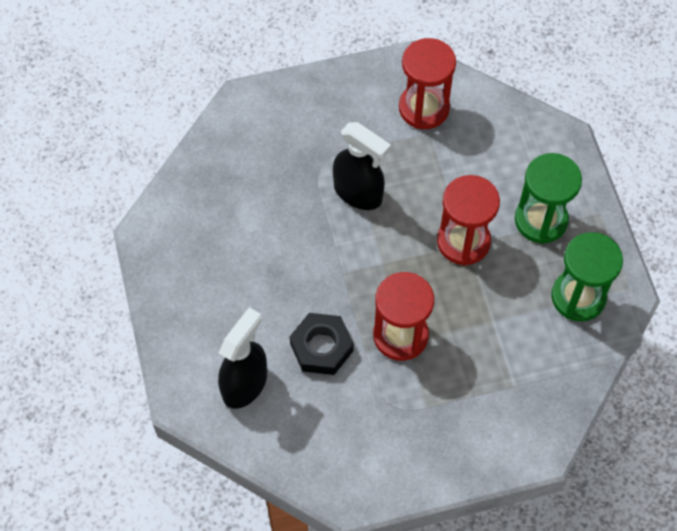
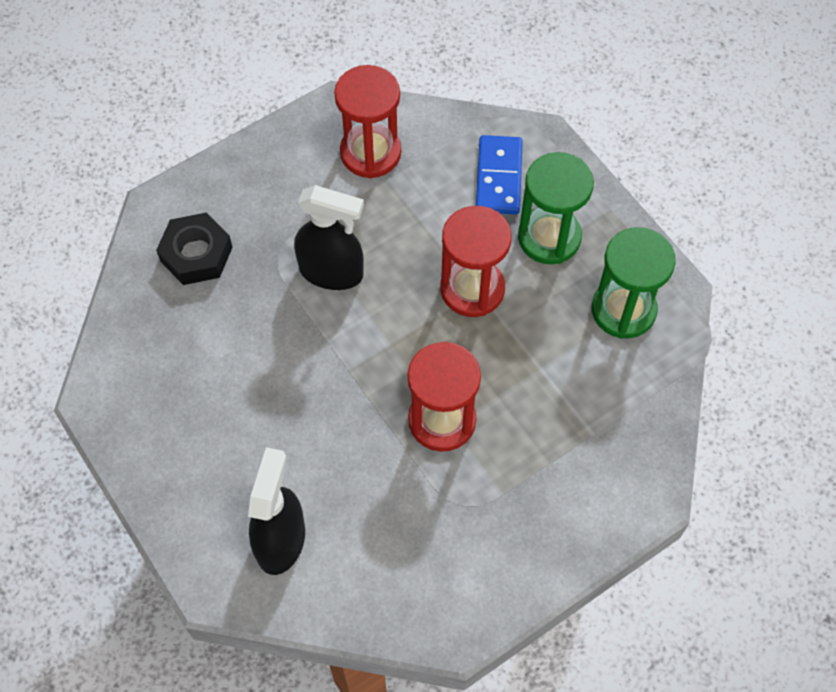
camera: 20 degrees left, 0 degrees up
black nut [290,313,354,375] -> black nut moved to [156,213,233,285]
none -> blue domino [476,135,523,215]

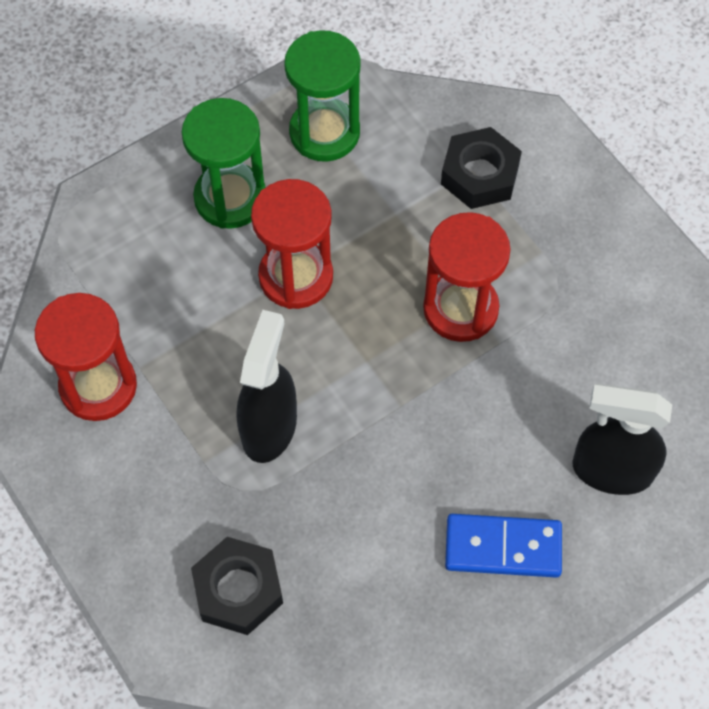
camera: 90 degrees left, 0 degrees up
blue domino [476,135,523,215] -> blue domino moved to [445,514,562,578]
none -> black nut [441,127,522,209]

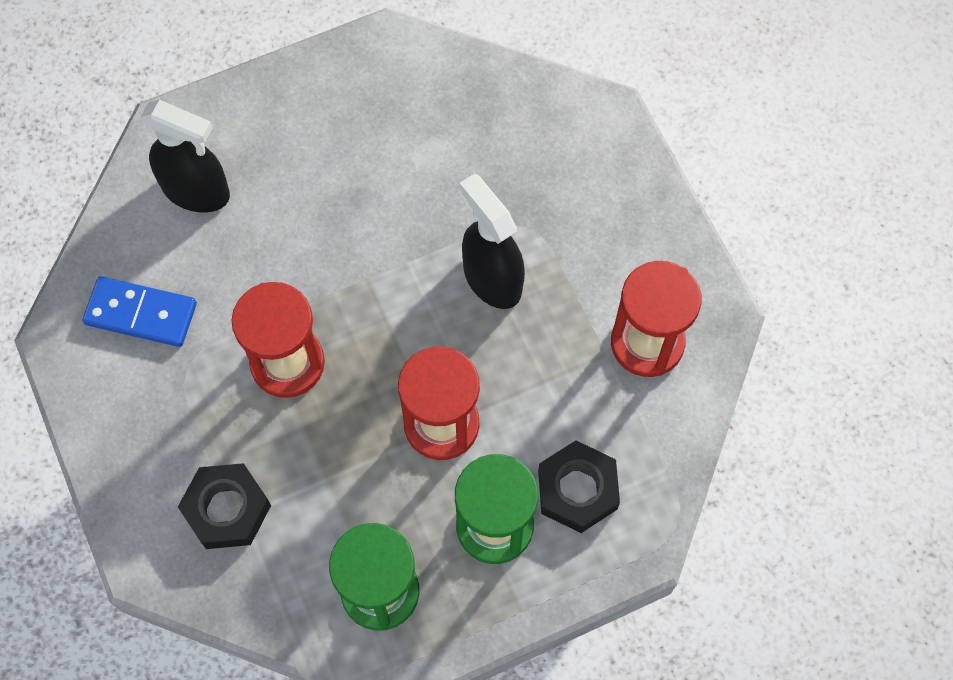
camera: 170 degrees left, 5 degrees up
black nut [191,537,283,635] -> black nut moved to [538,440,620,533]
black spray bottle [237,310,297,463] -> black spray bottle turned 120 degrees clockwise [459,174,525,309]
blue domino [445,514,562,578] -> blue domino moved to [83,276,197,347]

